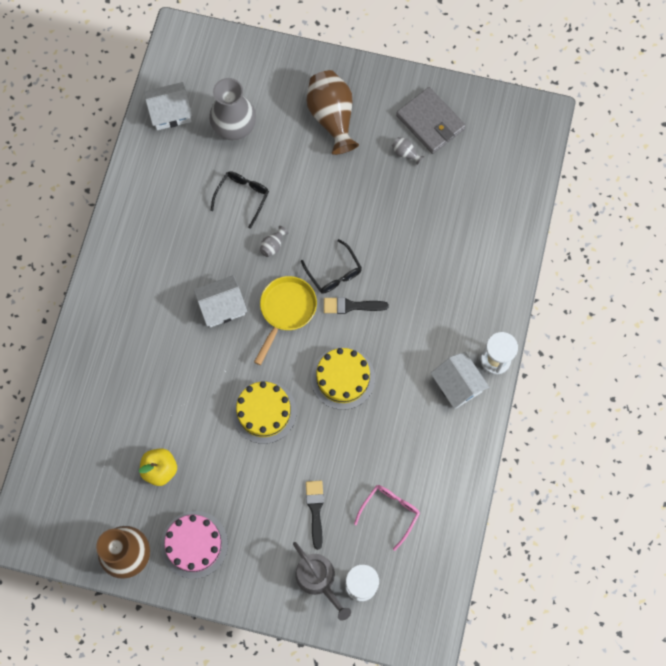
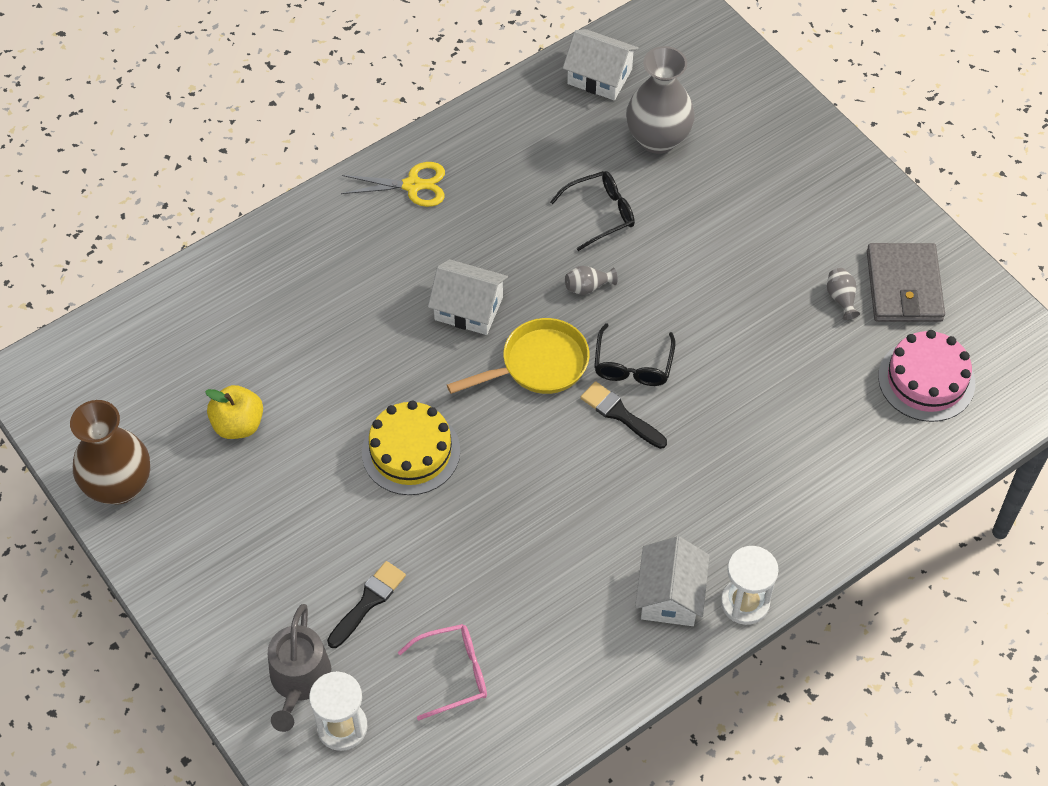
camera: 40 degrees right, 15 degrees down
pink cake [161,511,228,579] -> pink cake moved to [878,330,975,422]
brown vase [307,70,359,155] -> none
yellow cake [311,347,375,410] -> none
none -> yellow scissors [341,162,445,207]

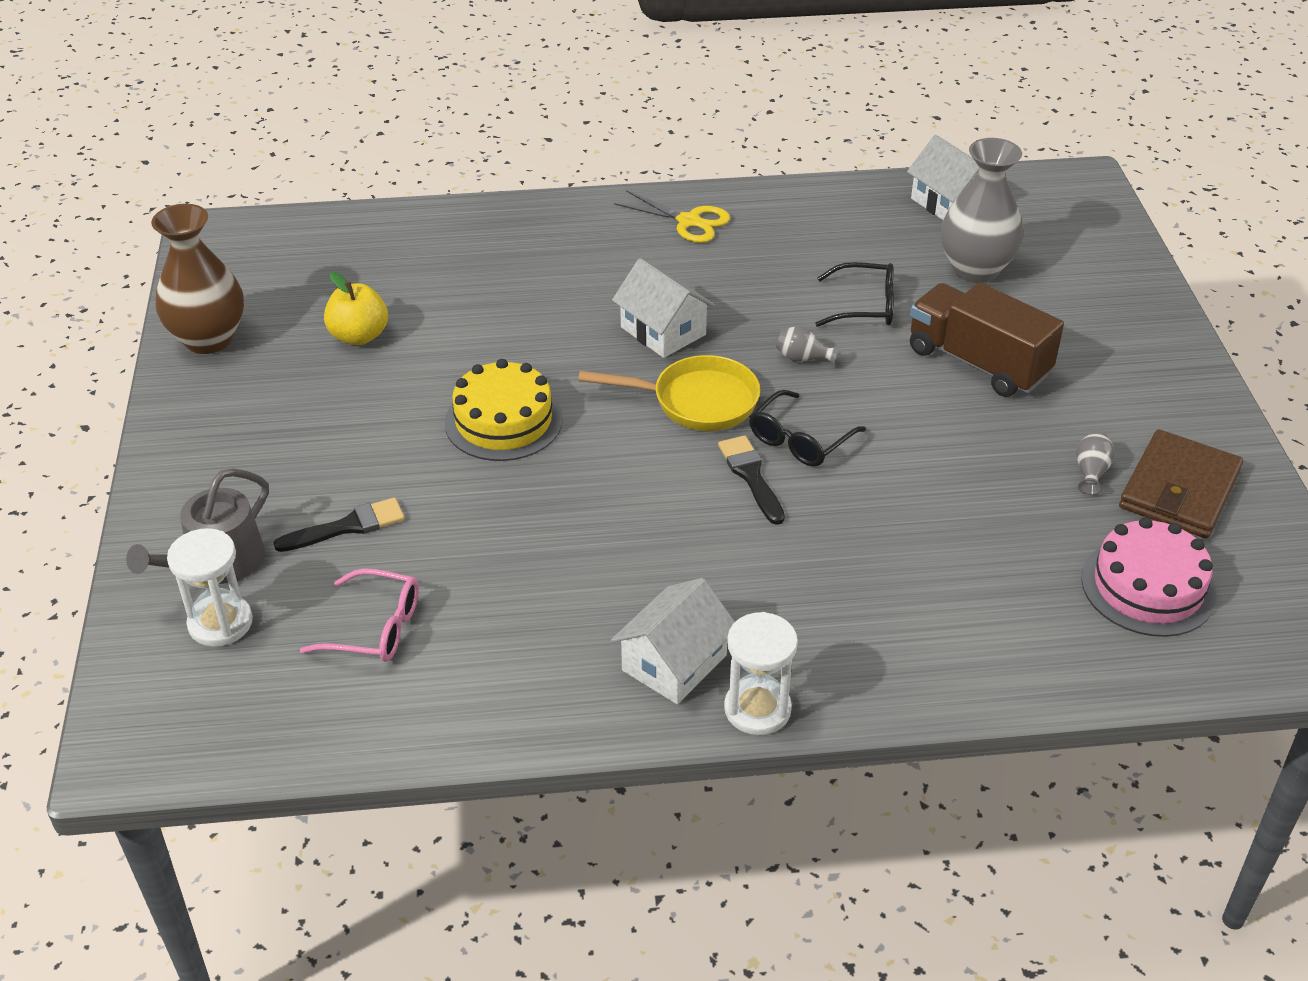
camera: 30 degrees right, 15 degrees down
grey wallet [867,243,945,322] -> brown wallet [1119,429,1243,538]
none -> brown truck [910,283,1064,397]

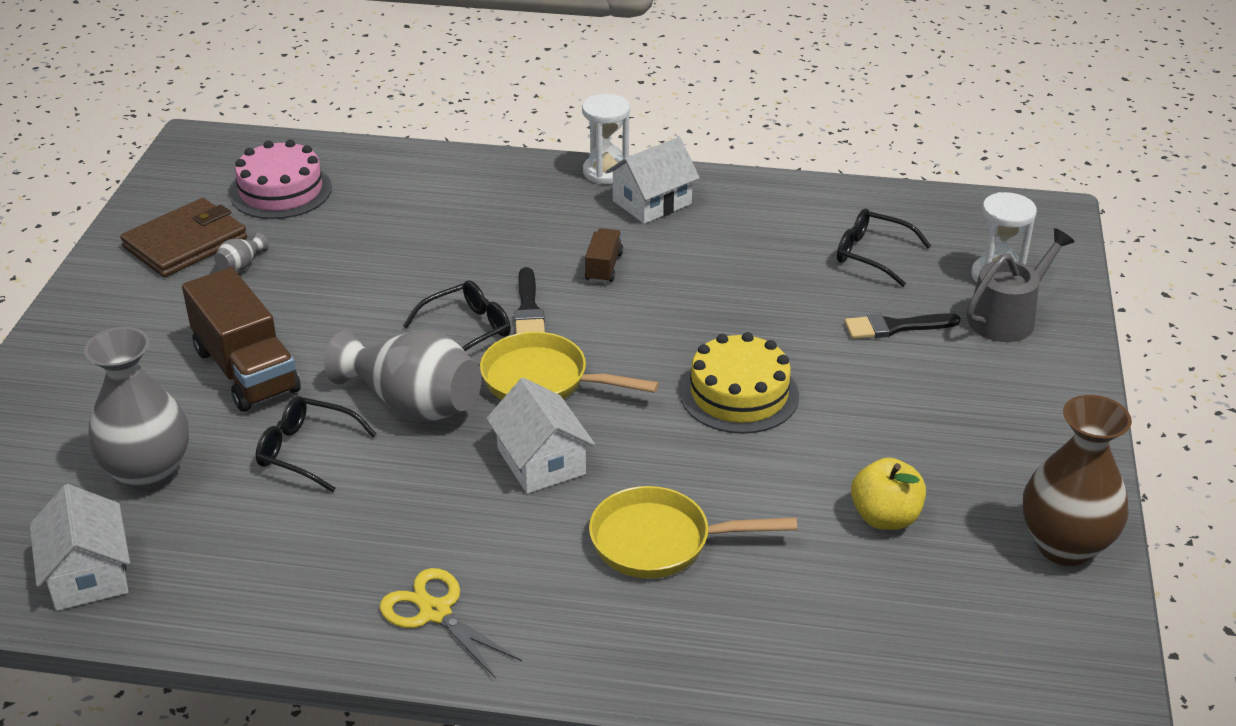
camera: 165 degrees left, 5 degrees down
pink glasses [300,568,419,662] -> black glasses [837,208,931,287]
grey vase [776,326,840,366] -> grey vase [324,330,482,422], size x2.43
none -> brown truck [585,228,623,283]
none -> yellow pan [589,486,797,579]

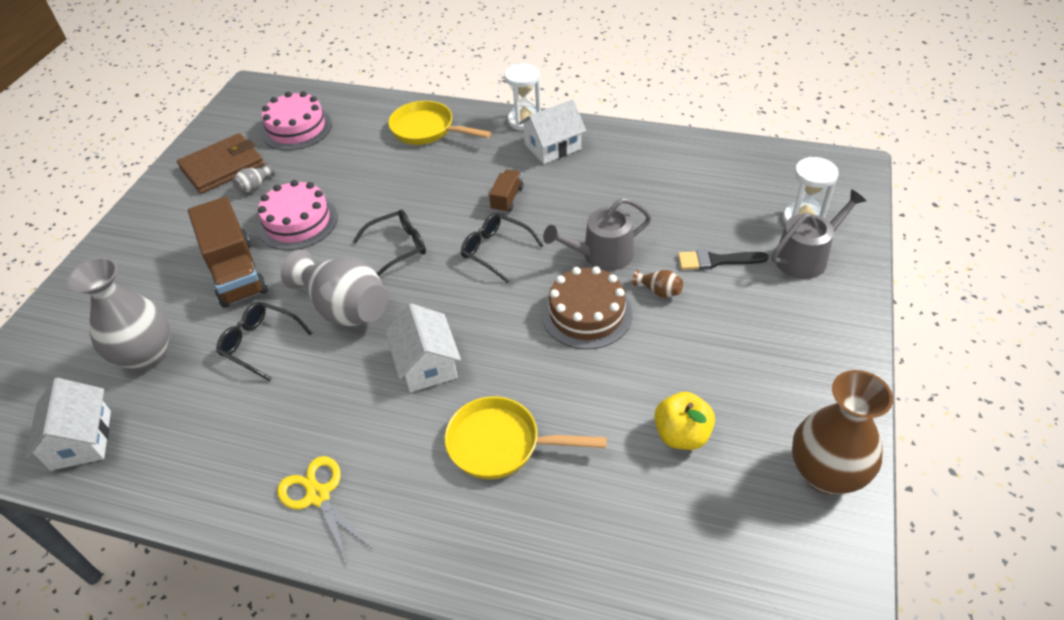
camera: 10 degrees right, 10 degrees up
yellow pan [480,332,659,400] -> yellow pan moved to [388,101,491,145]
black brush [514,267,545,334] -> none
yellow cake [680,332,799,434] -> brown cake [542,266,633,349]
black glasses [837,208,931,287] -> black glasses moved to [461,213,544,283]
none -> pink cake [257,180,338,250]
none -> grey watering can [543,198,651,271]
none -> brown vase [632,269,683,298]

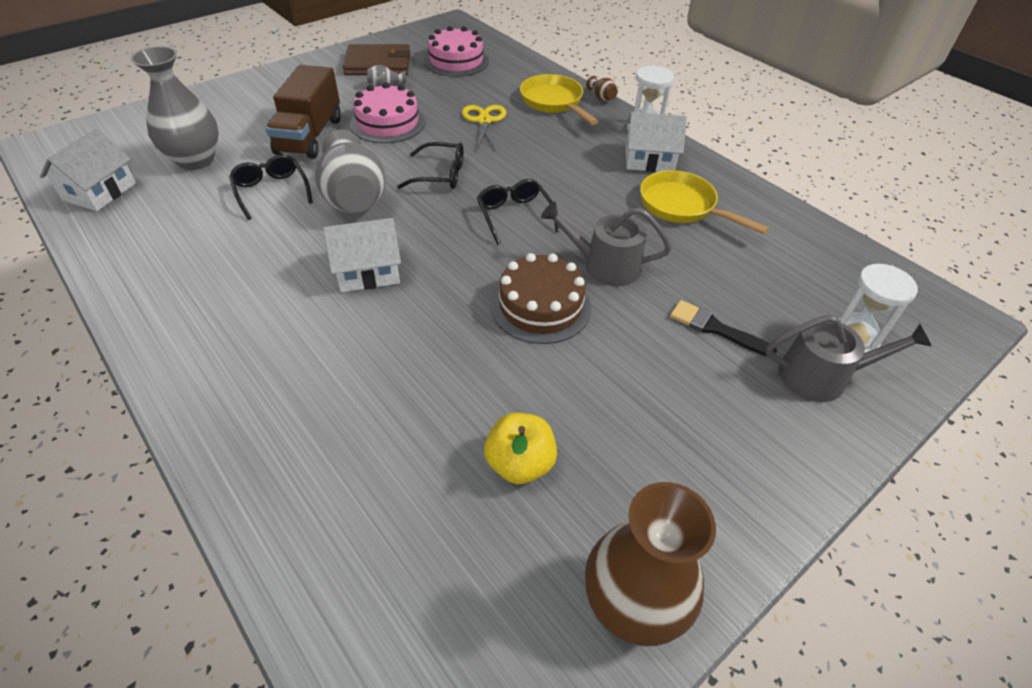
camera: 30 degrees right, 0 degrees up
yellow scissors [277,456,371,563] -> yellow scissors moved to [462,105,506,152]
white house [385,303,461,392] -> white house turned 60 degrees clockwise [323,218,401,292]
yellow pan [444,396,607,479] -> yellow pan moved to [640,170,769,234]
brown truck [489,169,523,213] -> none
brown vase [632,269,683,298] -> brown vase moved to [586,76,618,101]

